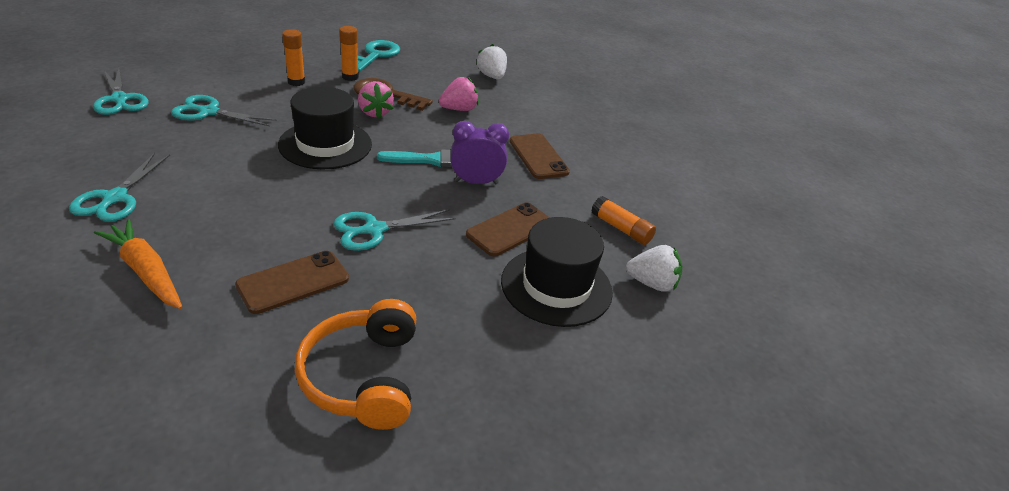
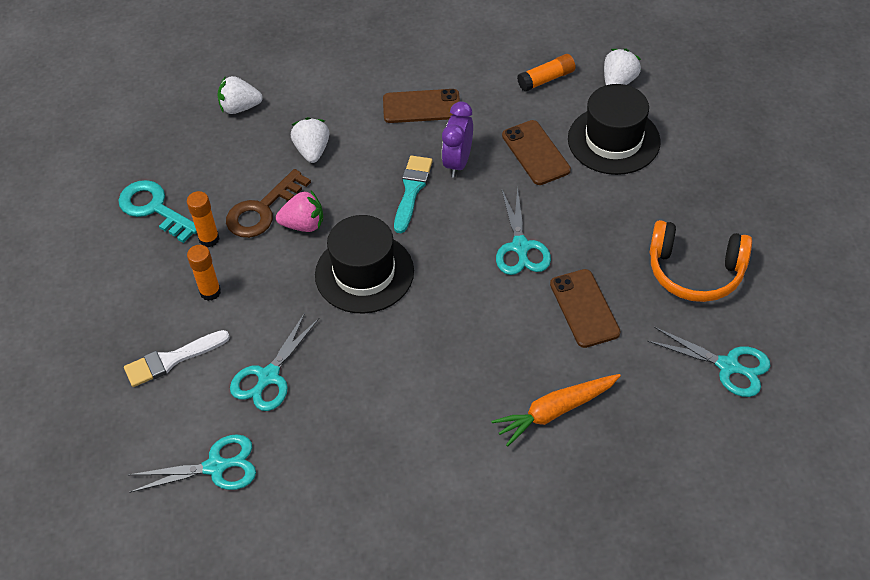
camera: 65 degrees left, 15 degrees up
turquoise scissors [69,153,170,222] -> turquoise scissors moved to [647,327,770,397]
pink strawberry [439,77,479,111] -> white strawberry [291,117,329,163]
none -> white brush [124,330,230,387]

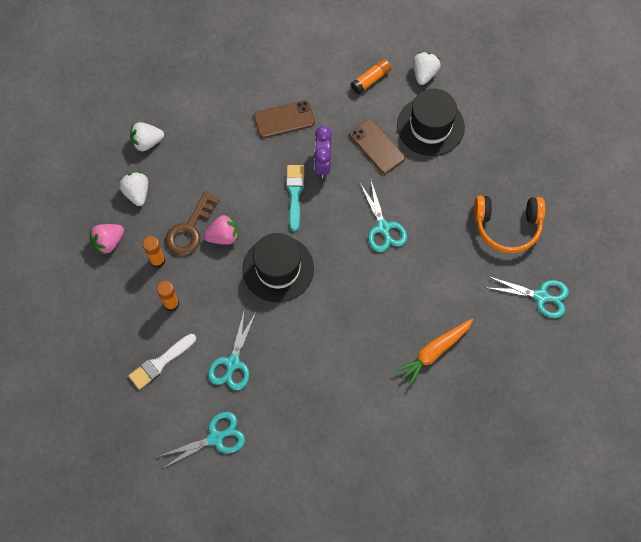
camera: 15 degrees left, 15 degrees up
turquoise key [118,180,197,243] -> pink strawberry [90,224,124,255]
white strawberry [291,117,329,163] -> white strawberry moved to [119,172,148,206]
brown phone [550,269,621,348] -> none

